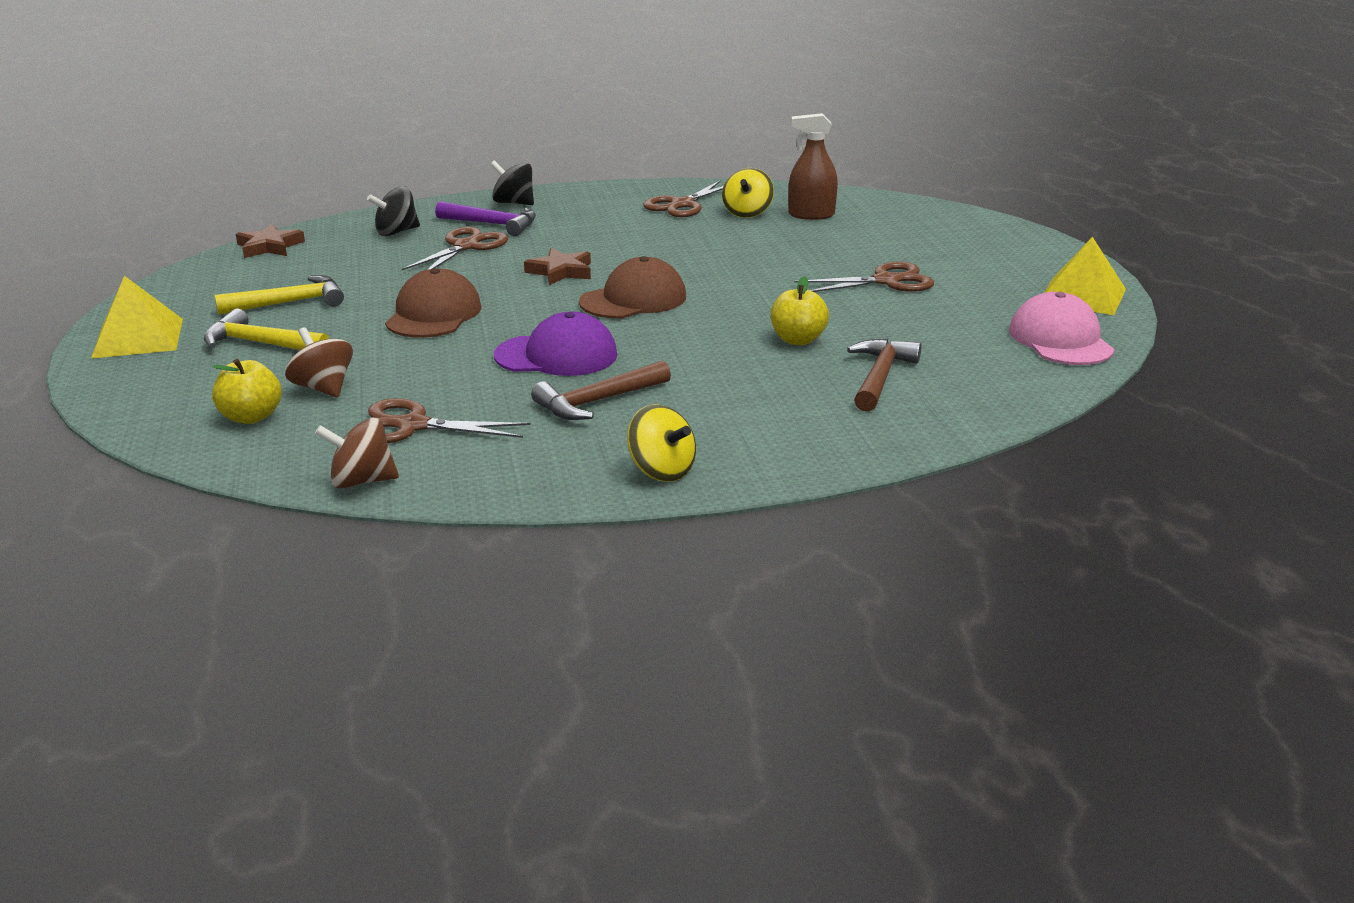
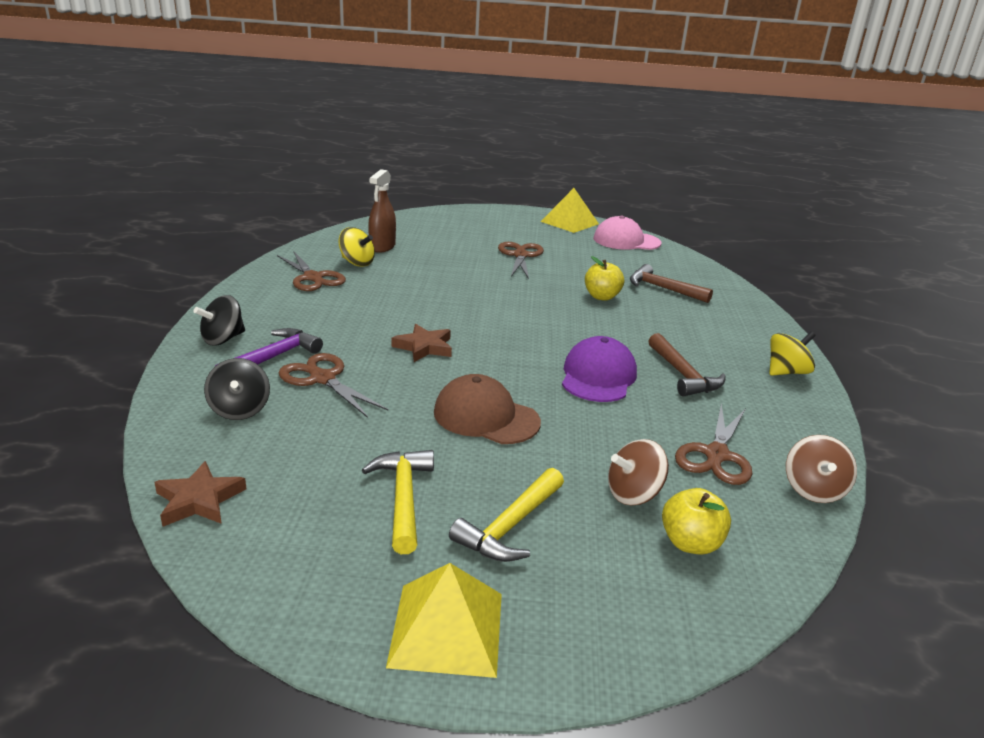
camera: 75 degrees left, 0 degrees up
brown cap [579,256,686,318] -> none

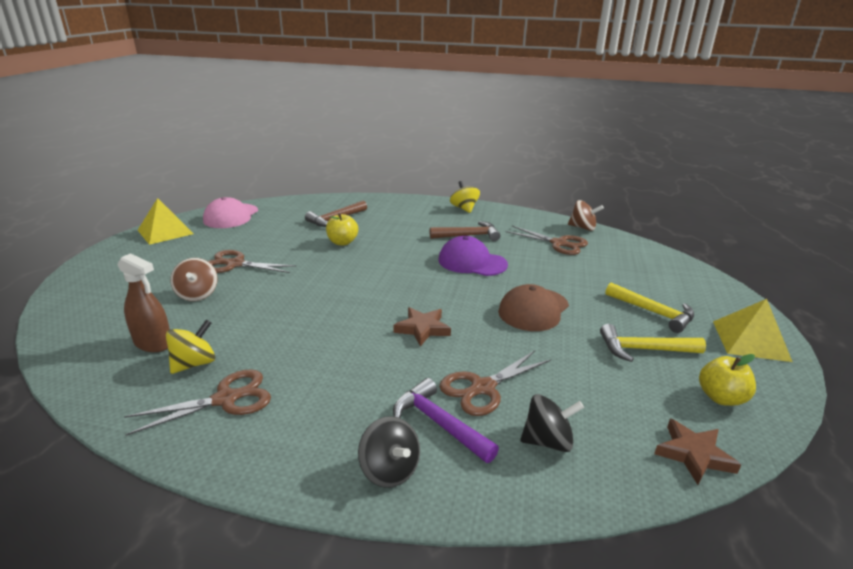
camera: 80 degrees left, 0 degrees up
brown spinning top [608,439,669,505] -> brown spinning top moved to [170,258,218,301]
yellow apple [662,488,731,554] -> yellow apple moved to [699,354,756,406]

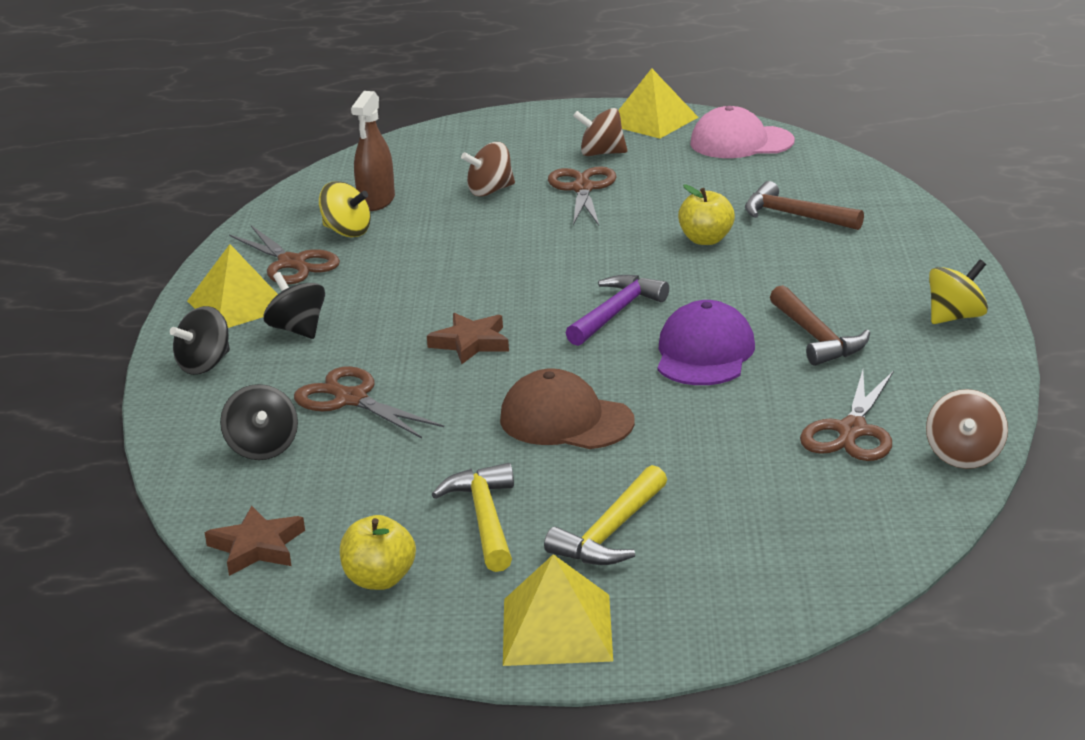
camera: 80 degrees right, 0 degrees up
purple hammer [393,378,499,463] -> purple hammer moved to [566,275,669,346]
none -> yellow pyramid [187,244,278,328]
none -> black spinning top [263,272,325,339]
none -> brown spinning top [573,108,627,156]

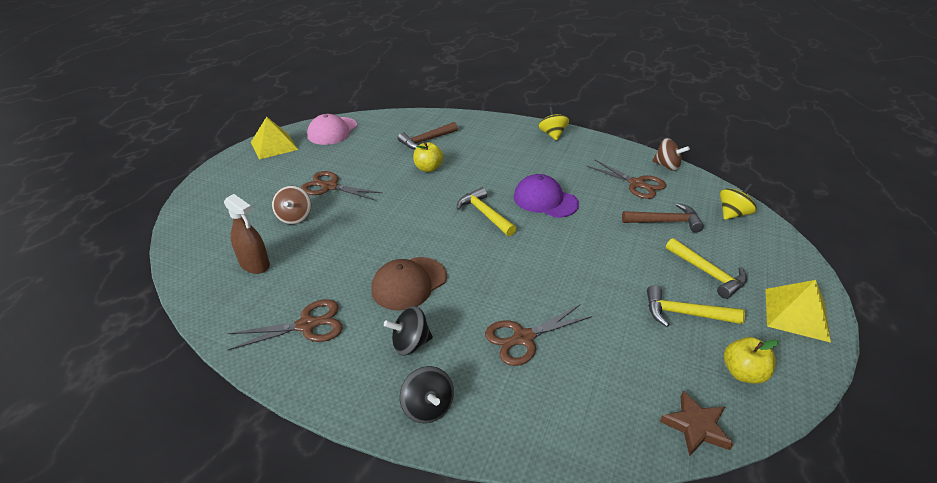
camera: 70 degrees left, 10 degrees up
yellow pyramid [187,244,278,328] -> none
black spinning top [220,384,298,460] -> none
yellow spinning top [319,181,371,237] -> yellow spinning top moved to [720,183,757,220]
brown star [427,313,509,364] -> none
brown cap [500,368,635,449] -> brown cap moved to [371,257,447,311]
purple hammer [566,275,669,346] -> yellow hammer [457,187,516,236]
brown spinning top [573,108,627,156] -> none
brown hammer [770,285,870,366] -> brown hammer moved to [622,203,704,232]

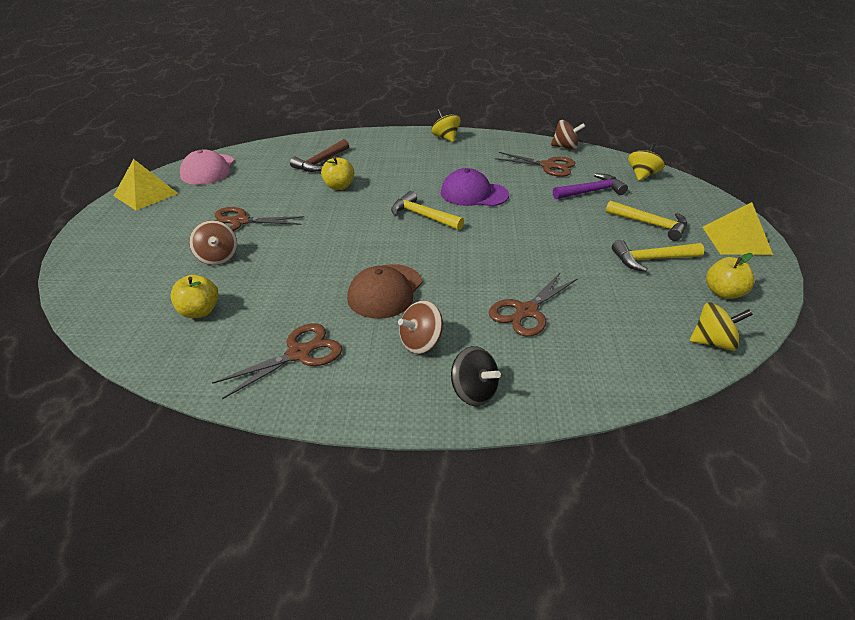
camera: 20 degrees left, 0 degrees up
brown spray bottle [224,194,270,274] -> yellow apple [171,275,219,318]
black spinning top [384,306,433,356] -> brown spinning top [398,300,443,354]
brown hammer [622,203,704,232] -> purple hammer [553,173,628,199]
brown star [660,391,734,456] -> yellow spinning top [690,302,753,351]

